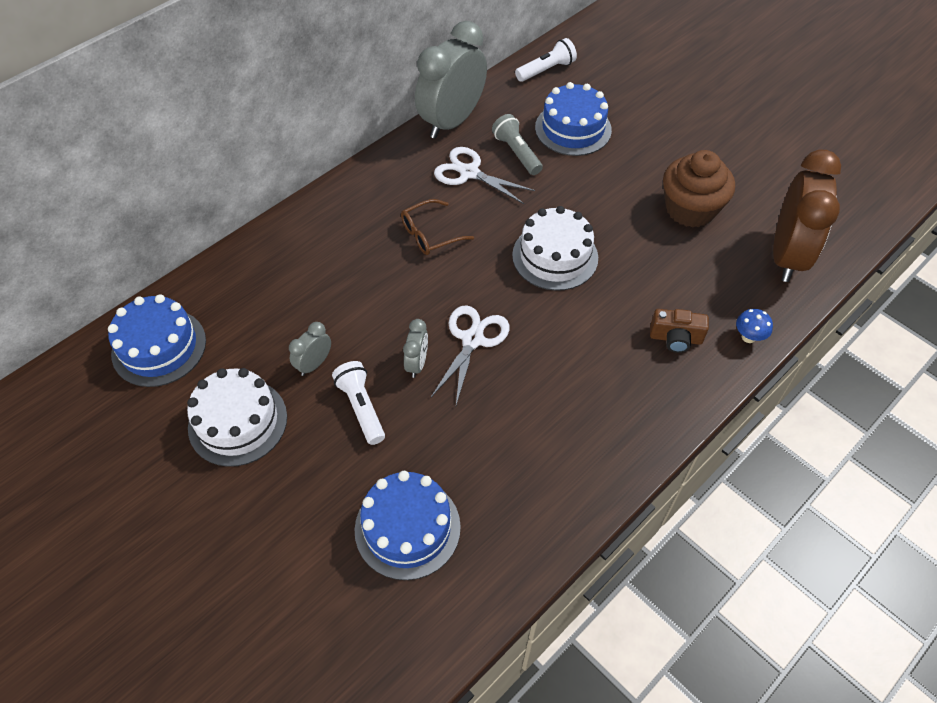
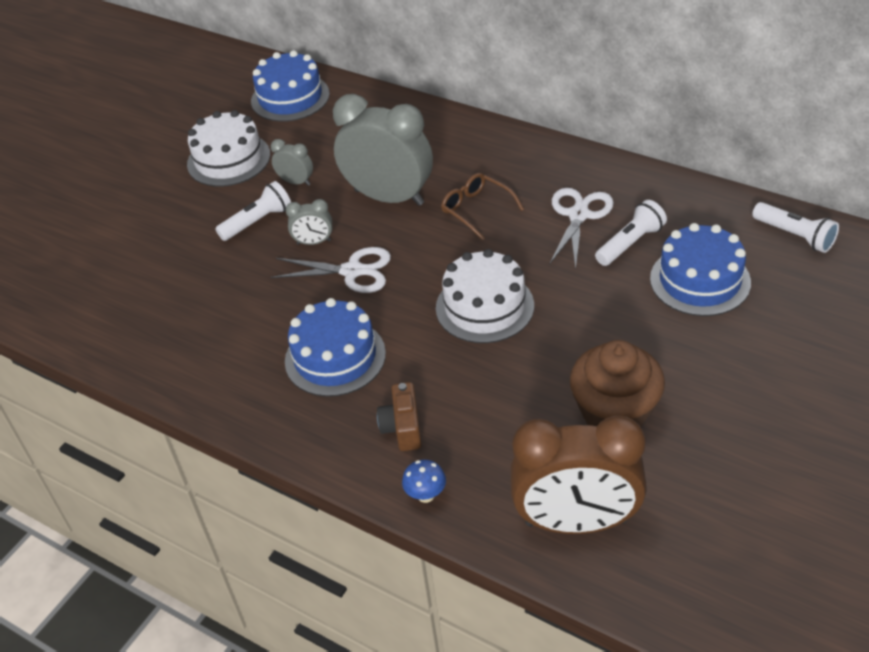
camera: 80 degrees right, 10 degrees down
blue cake [354,471,461,580] -> blue cake moved to [285,298,386,397]
grey clock [415,21,487,139] -> grey clock moved to [333,94,433,206]
grey flashlight [492,114,543,175] -> white flashlight [595,200,667,266]

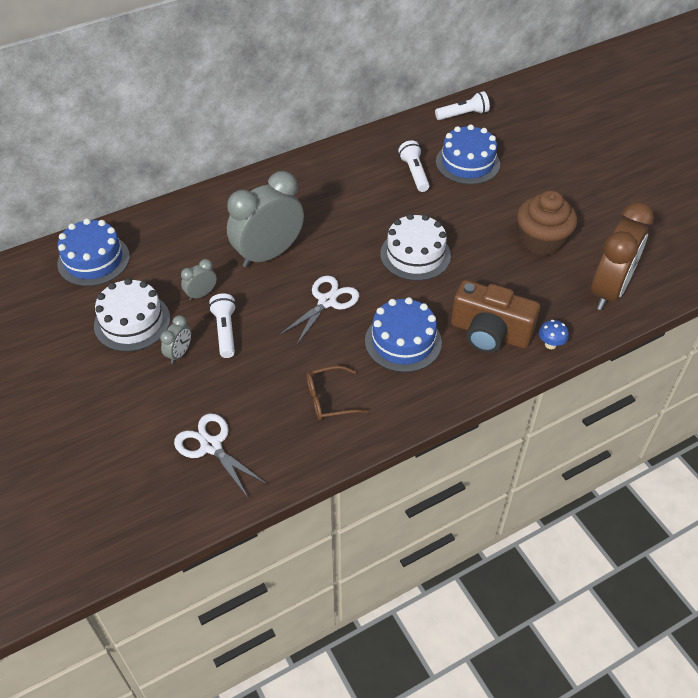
camera: 65 degrees left, 5 degrees up
grey clock [286,199,332,245] -> grey clock moved to [160,315,191,364]
brown camera [377,382,422,451] -> brown camera [451,280,540,353], size x1.85
brown glasses [441,173,524,240] -> brown glasses moved to [307,365,369,420]
white scissors [549,188,614,269] -> white scissors moved to [174,413,267,498]

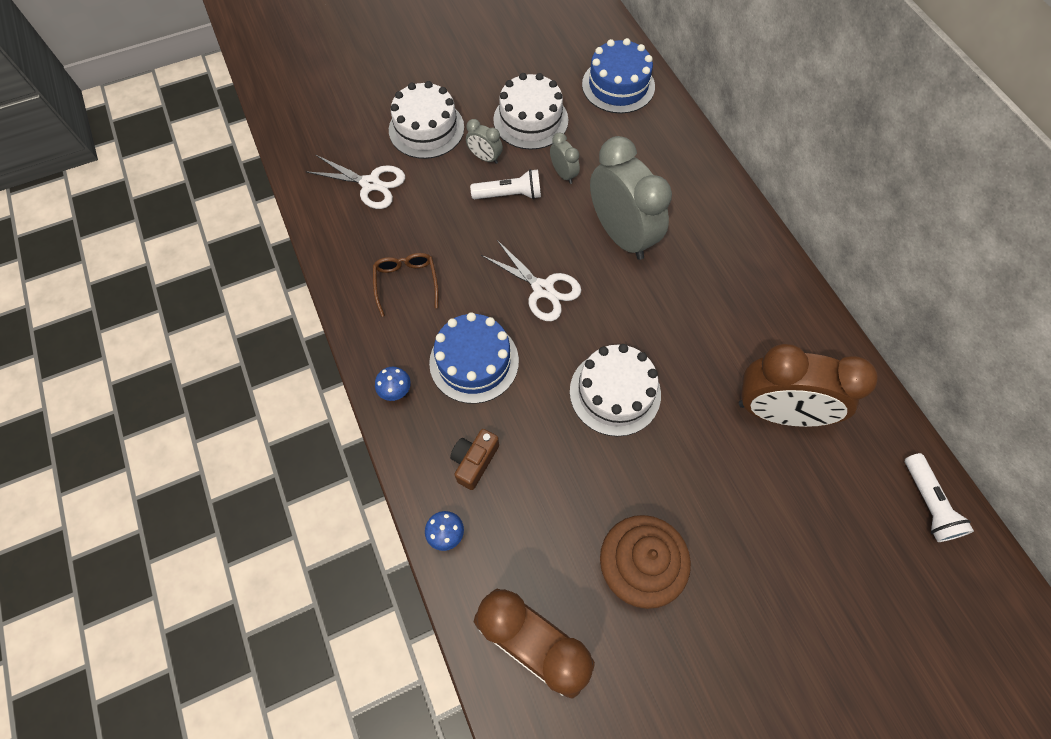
camera: 95 degrees right, 15 degrees up
white scissors [174,413,267,498] -> white scissors turned 60 degrees clockwise [305,155,405,209]
white flashlight [398,140,430,192] -> brown clock [739,343,878,427]
blue cake [436,124,500,185] -> none
brown camera [451,280,540,353] -> brown camera [450,429,499,490], size x0.54
none -> blue mushroom [375,367,411,401]
none -> white cake [389,81,464,159]

